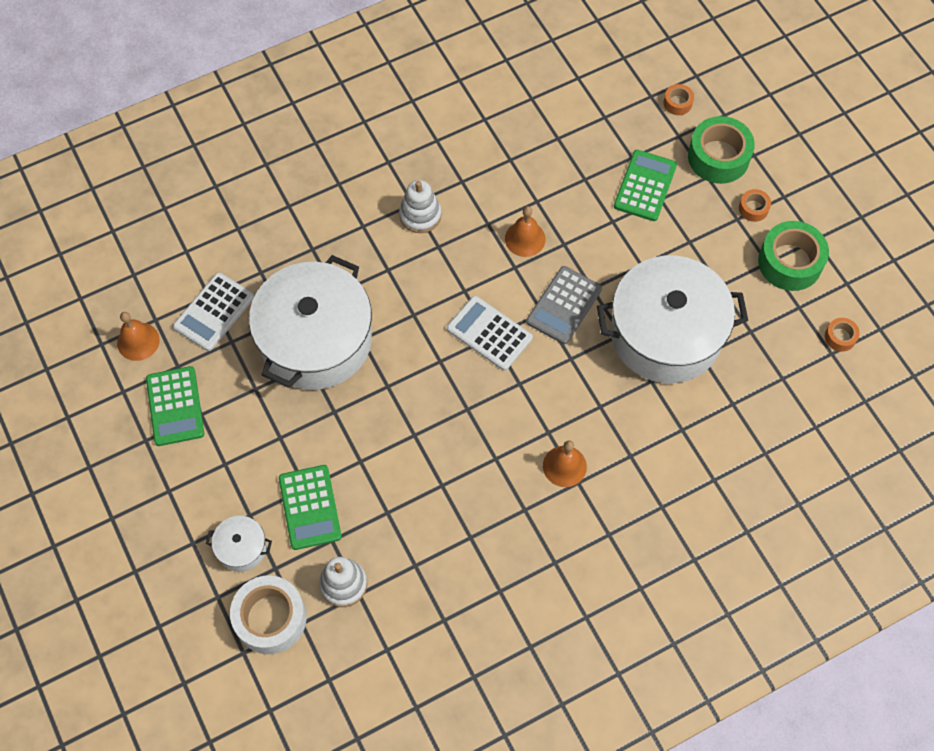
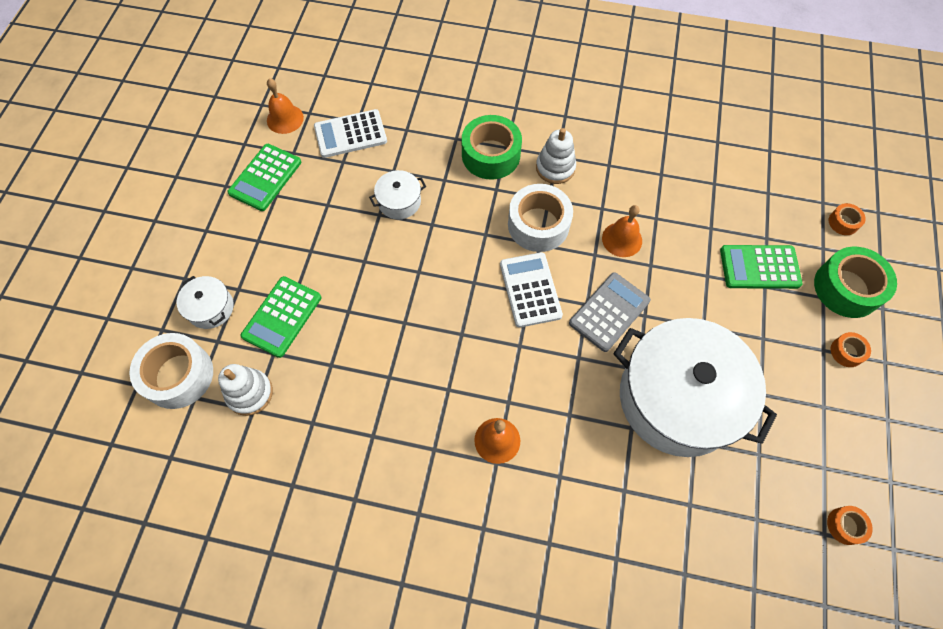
camera: 40 degrees right, 0 degrees up
white pot [249,255,372,390] -> white pot [369,170,426,219], size x0.41
grey calculator [526,266,602,344] -> grey calculator turned 150 degrees clockwise [569,272,651,352]
green calculator [614,150,677,221] -> green calculator turned 150 degrees counterclockwise [720,245,803,289]
green tape [758,221,829,291] -> green tape moved to [462,115,522,180]
none -> white tape [508,184,573,252]

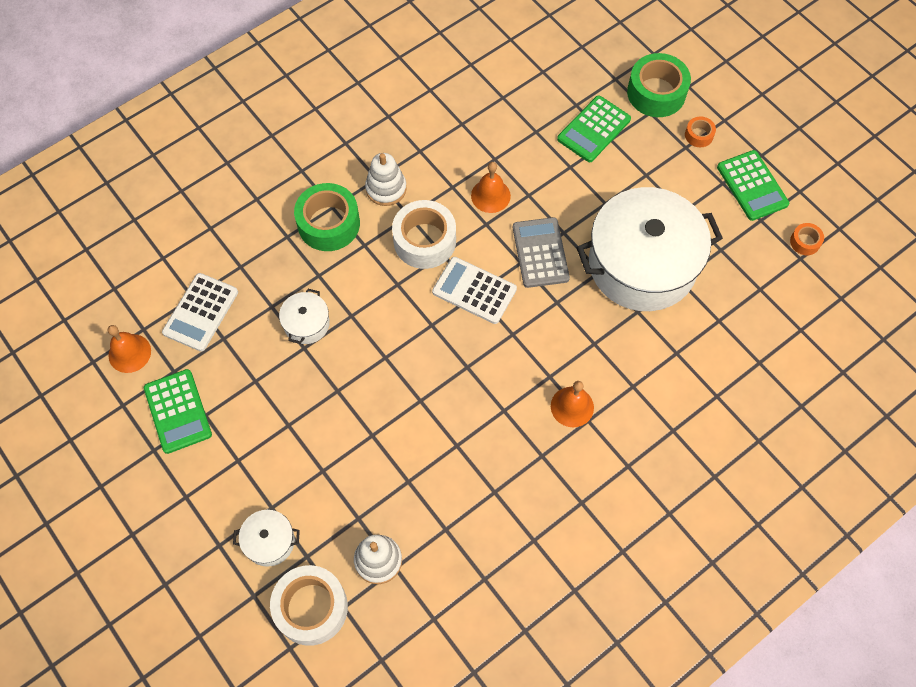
camera: 50 degrees left, 0 degrees up
green calculator [241,276,322,358] -> green calculator moved to [717,150,789,221]
orange tape [829,203,866,235] -> none

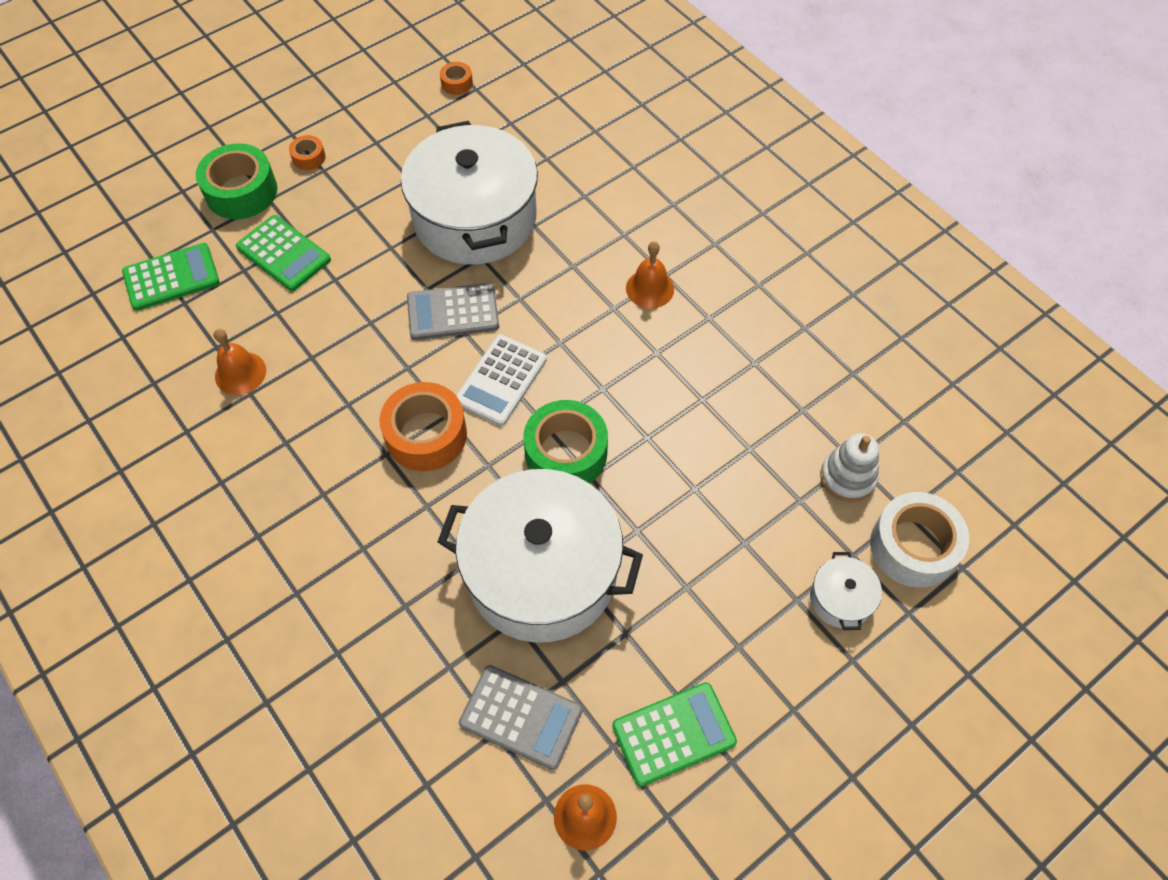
camera: 90 degrees left, 5 degrees down
white calculator [162,273,238,351] -> grey calculator [459,665,582,770]
white pot [279,289,330,344] -> white pot [438,469,643,643], size x2.41
green tape [294,183,360,251] -> green tape moved to [524,400,608,483]
white stacking toy [365,153,407,206] -> none
white tape [392,200,456,269] -> orange tape [379,382,467,471]
orange bell [471,162,511,213] -> orange bell moved to [214,329,266,395]
green calculator [717,150,789,221] -> green calculator moved to [122,243,220,311]

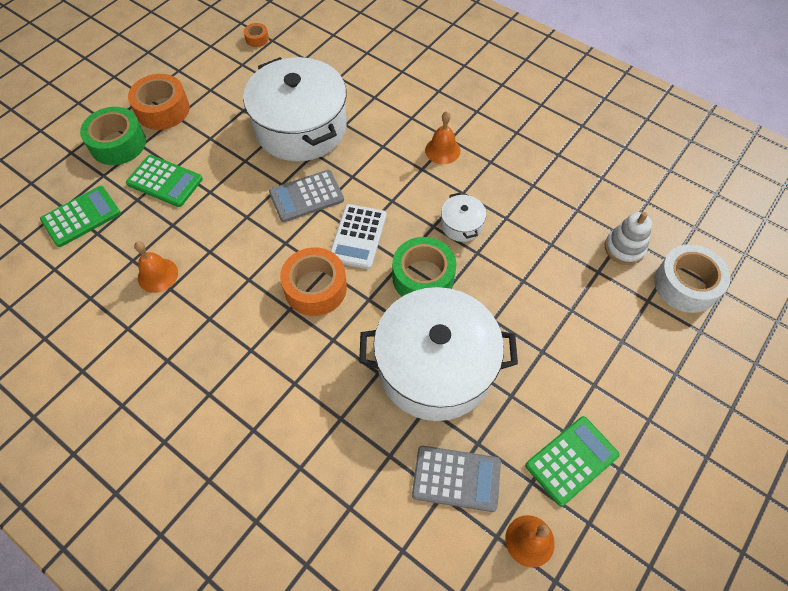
camera: 15 degrees left, 0 degrees up
orange tape [289,135,326,170] -> orange tape [128,74,190,130], size x2.10
white pot [810,552,882,630] -> white pot moved to [441,193,486,242]

